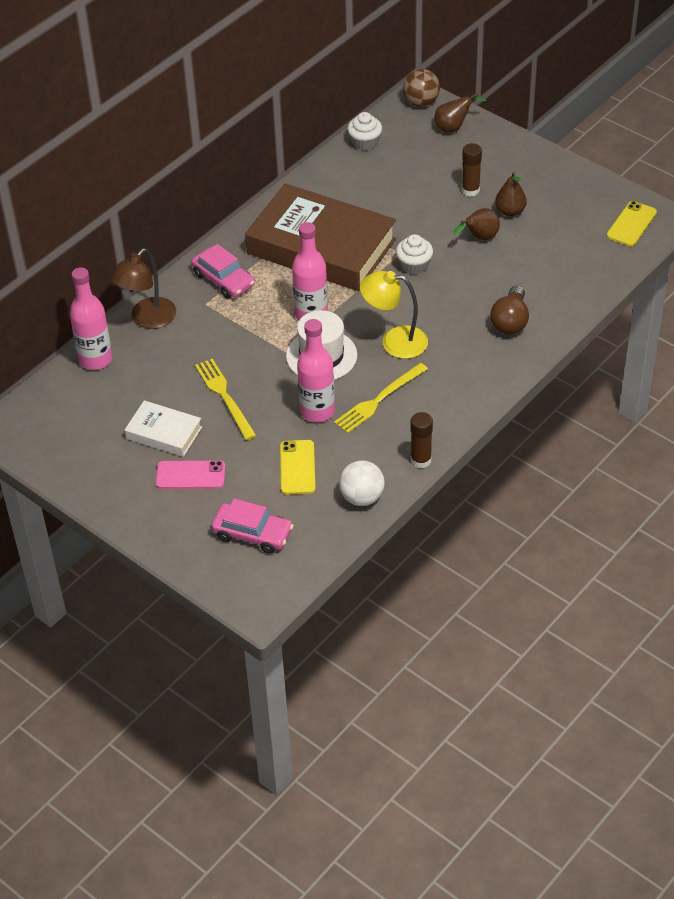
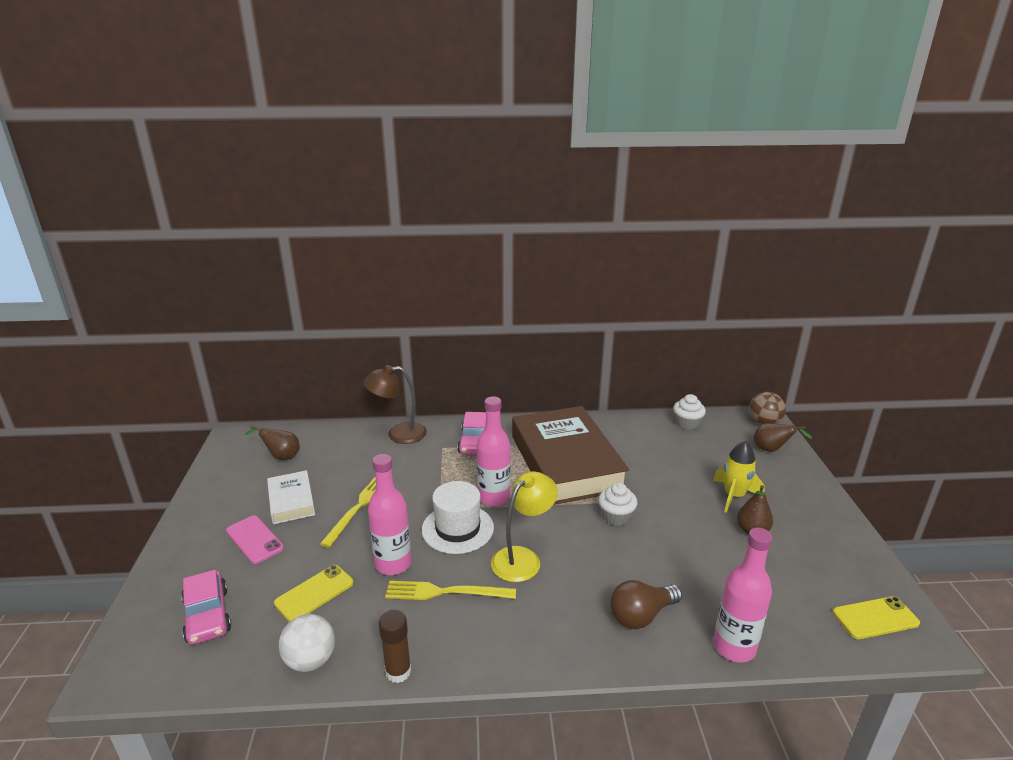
camera: 45 degrees right, 20 degrees down
pink bottle [70,267,112,370] -> pink bottle moved to [713,528,773,662]
yellow lamp [360,271,428,359] -> yellow lamp turned 75 degrees clockwise [491,471,558,582]
brown pear [454,208,500,240] -> brown pear moved to [245,426,300,460]
brown glue stick [462,143,482,197] -> yellow rocket [713,441,765,513]

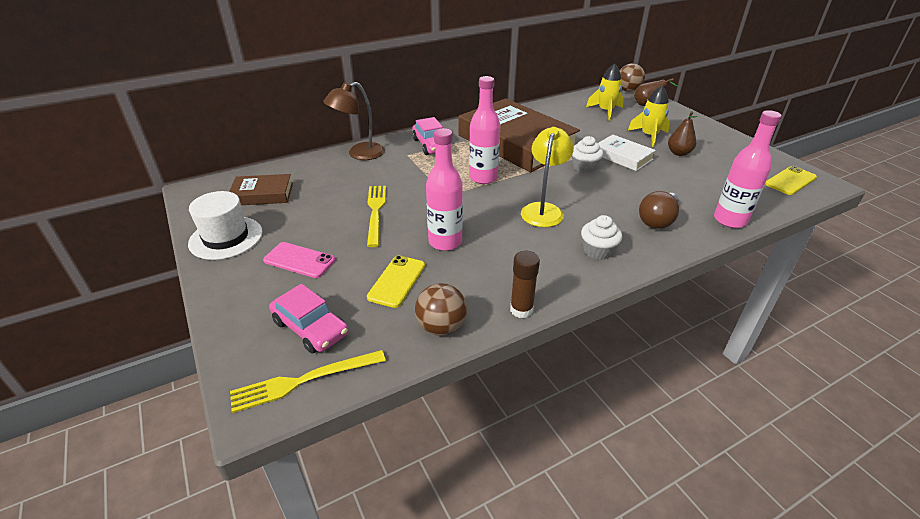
camera: 25 degrees left, 10 degrees up
brown pear [245,426,300,460] -> brown book [229,174,293,205]
white book [267,470,315,524] -> white book moved to [598,134,656,171]
white ball [279,614,335,672] -> brown ball [415,283,467,336]
yellow fork [385,581,516,600] -> yellow fork moved to [230,350,386,413]
white hat [422,481,494,554] -> white hat moved to [188,191,263,260]
white cupcake [673,394,706,430] -> white cupcake moved to [581,215,622,260]
none -> yellow rocket [586,64,624,121]

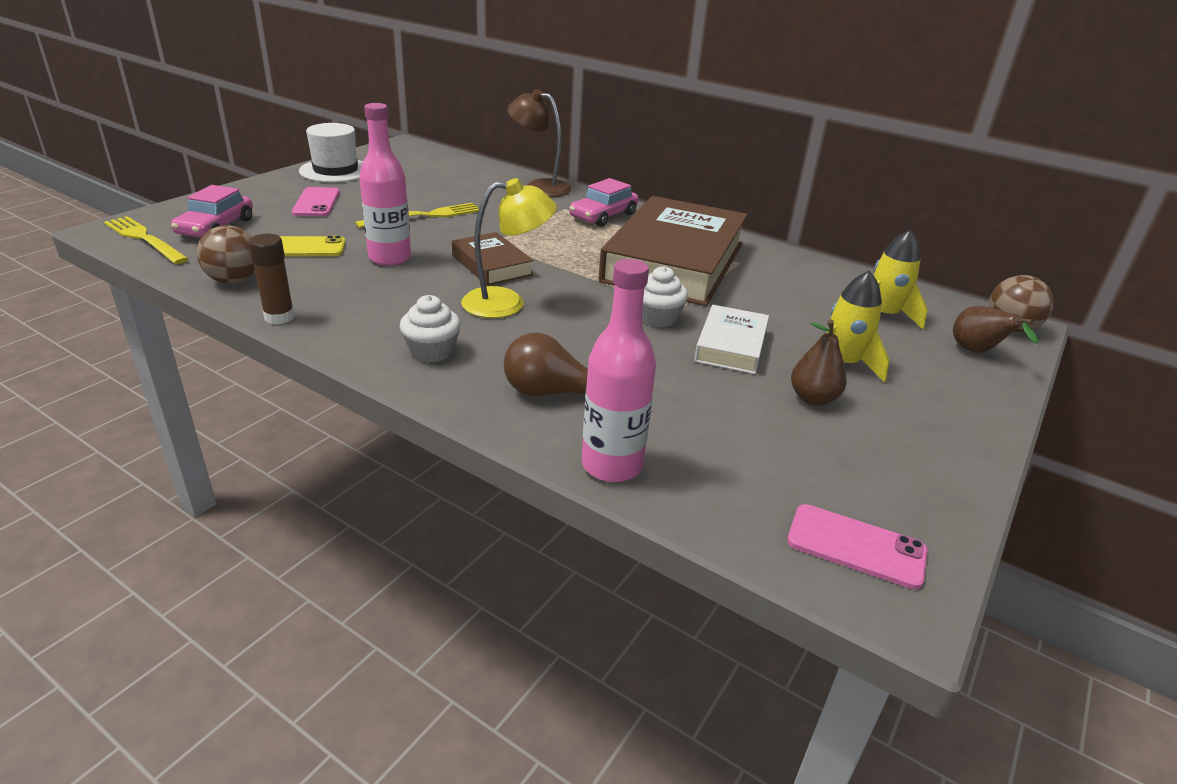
camera: 60 degrees right, 5 degrees down
brown book [229,174,293,205] -> brown book moved to [452,232,534,286]
pink bottle [469,76,500,184] -> none
yellow phone [765,166,817,195] -> pink phone [787,504,928,589]

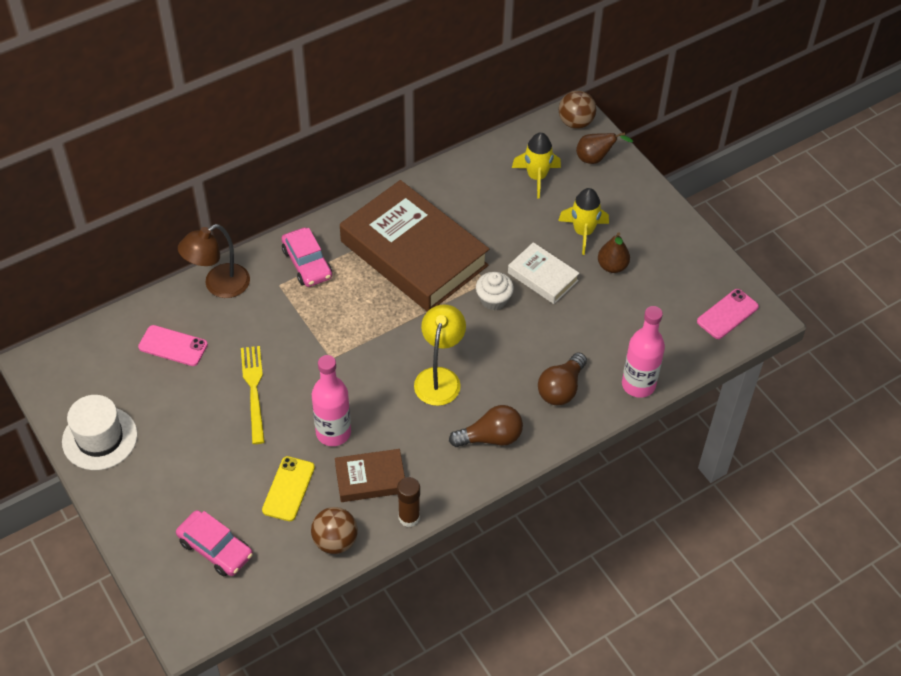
camera: 65 degrees left, 20 degrees up
yellow fork [104,216,189,264] -> none
pink phone [292,187,340,216] -> pink phone moved to [138,325,208,366]
white cupcake [400,295,461,363] -> brown light bulb [449,405,523,447]
brown book [452,232,534,286] -> brown book moved to [335,449,405,502]

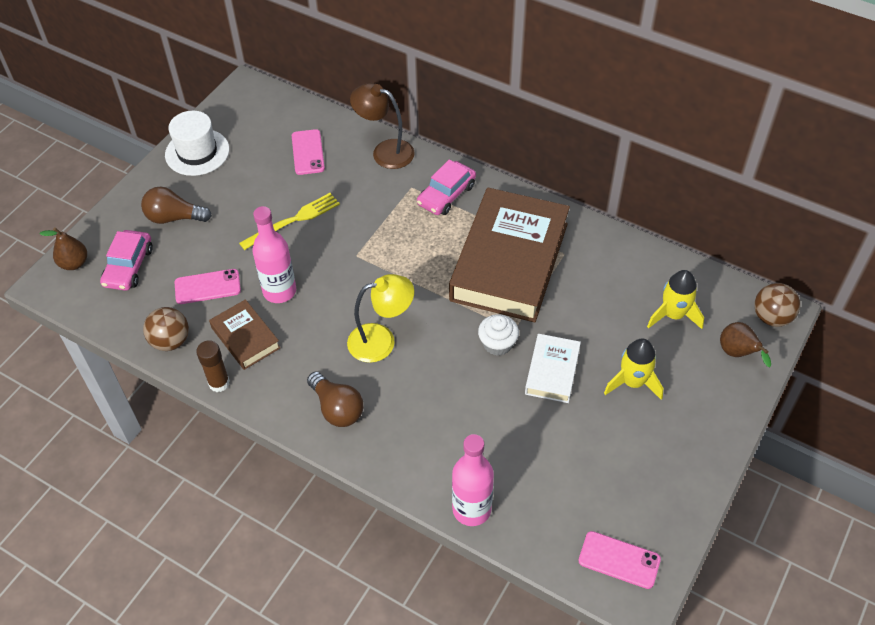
camera: 65 degrees right, 0 degrees up
yellow phone [262,456,315,521] -> pink phone [175,269,241,304]
brown light bulb [538,352,587,405] -> brown light bulb moved to [141,187,212,224]
brown pear [598,232,630,273] -> brown pear moved to [40,227,87,270]

